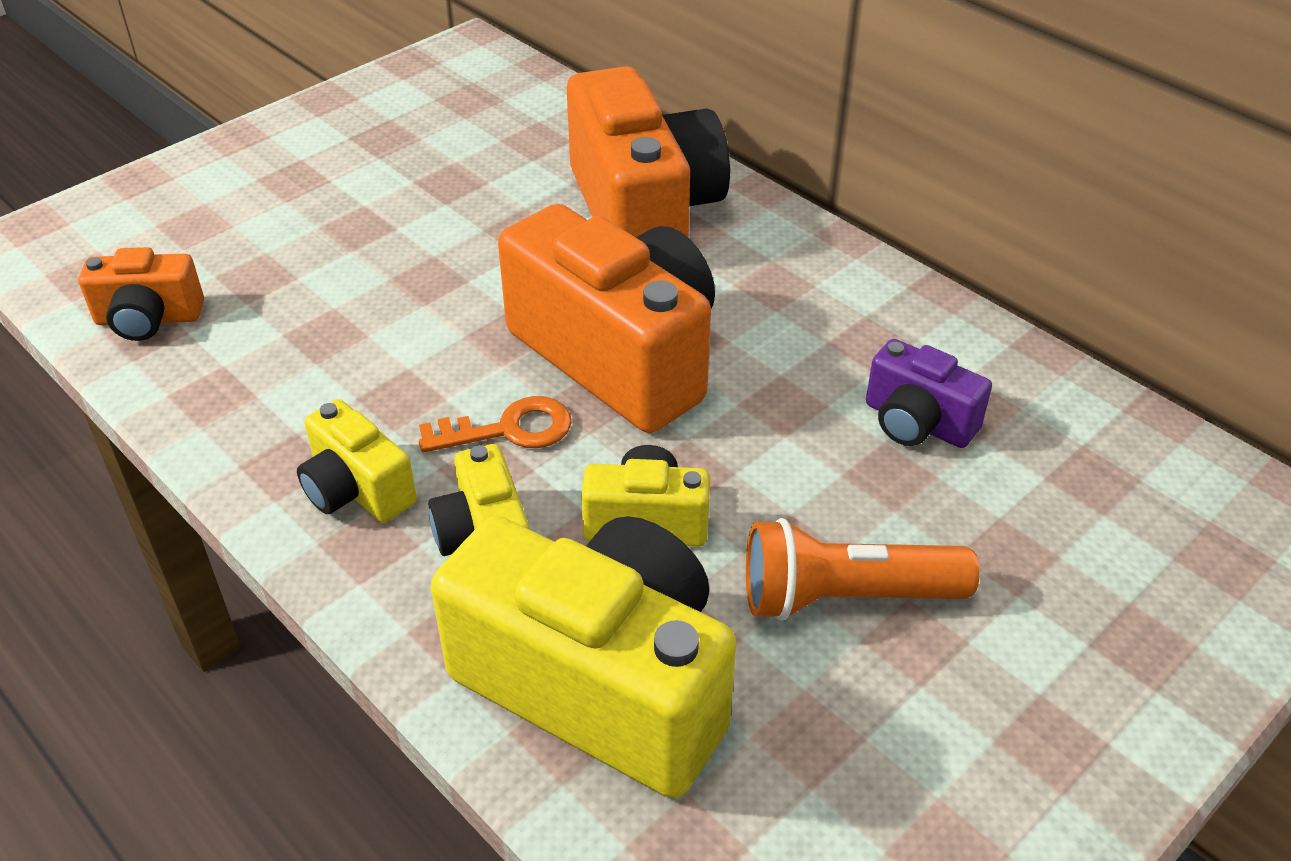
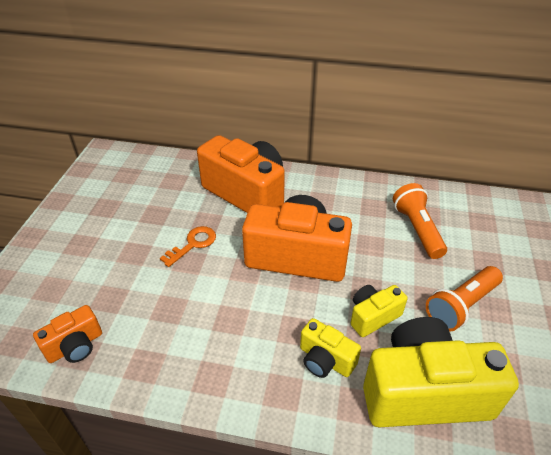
camera: 35 degrees left, 0 degrees up
yellow camera [297,399,417,523] -> none
orange key [419,396,572,453] -> orange key moved to [160,226,216,267]
purple camera [866,339,992,448] -> orange flashlight [393,183,447,259]

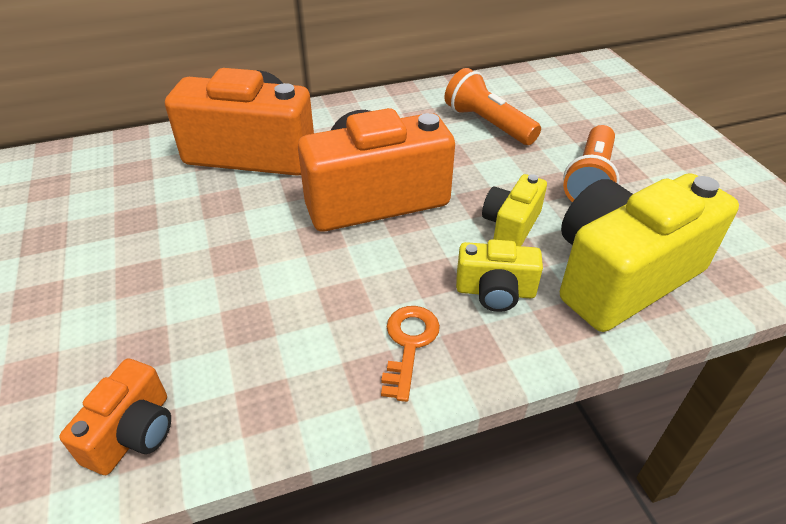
camera: 30 degrees left, 0 degrees up
orange key [160,226,216,267] -> orange key moved to [381,306,440,402]

